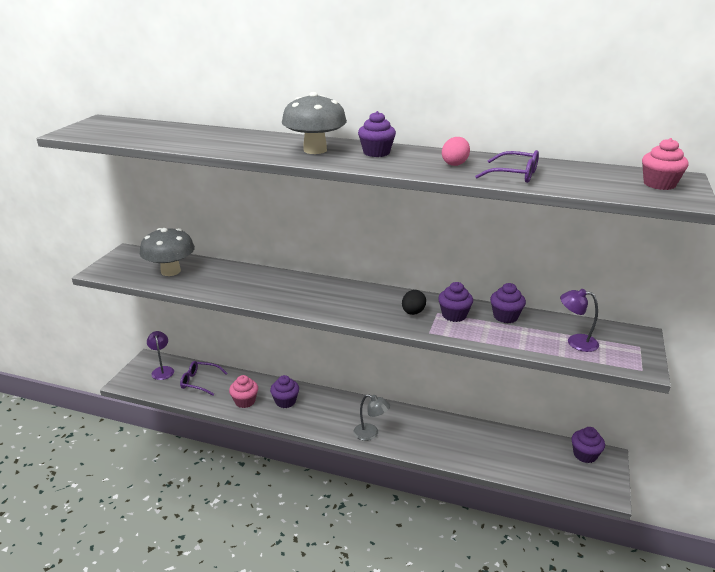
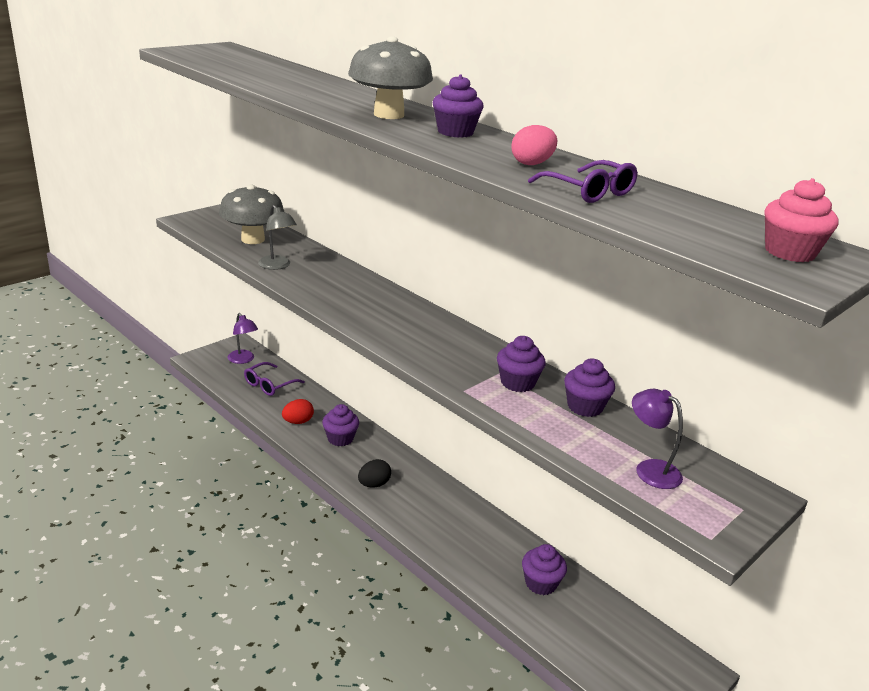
camera: 25 degrees right, 0 degrees up
purple lamp [147,331,174,380] -> purple lamp turned 135 degrees clockwise [228,313,258,364]
purple glasses [180,361,227,396] -> purple glasses turned 90 degrees counterclockwise [244,362,305,396]
pink cupcake [229,375,258,408] -> red egg [282,399,314,424]
grey lamp [354,394,390,441] -> grey lamp moved to [258,205,297,270]
black egg [402,290,426,315] -> black egg moved to [358,459,391,488]
purple cupcake [571,427,605,463] -> purple cupcake moved to [522,544,567,595]

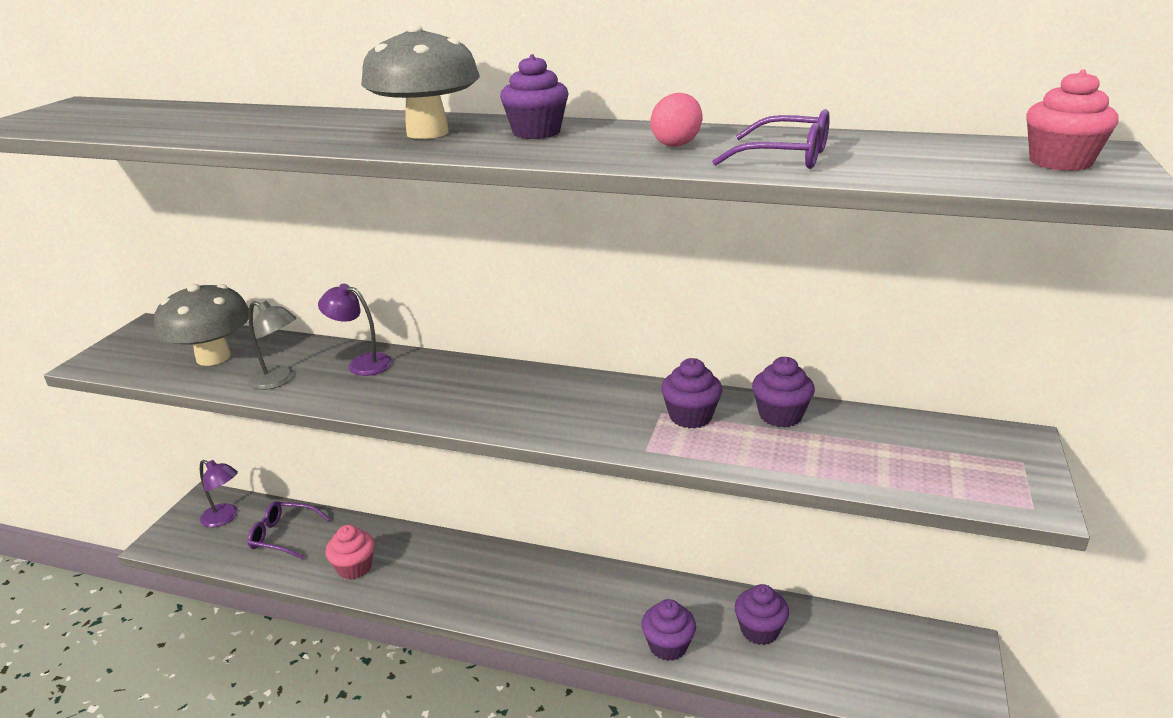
camera: 25 degrees left, 0 degrees up
purple glasses [244,362,305,396] -> purple glasses turned 90 degrees clockwise [248,501,330,559]
red egg [282,399,314,424] -> pink cupcake [326,525,375,580]
purple cupcake [322,404,359,446] -> purple cupcake moved to [641,599,696,661]
black egg [358,459,391,488] -> none
purple lamp [632,389,683,489] -> purple lamp moved to [318,284,393,376]

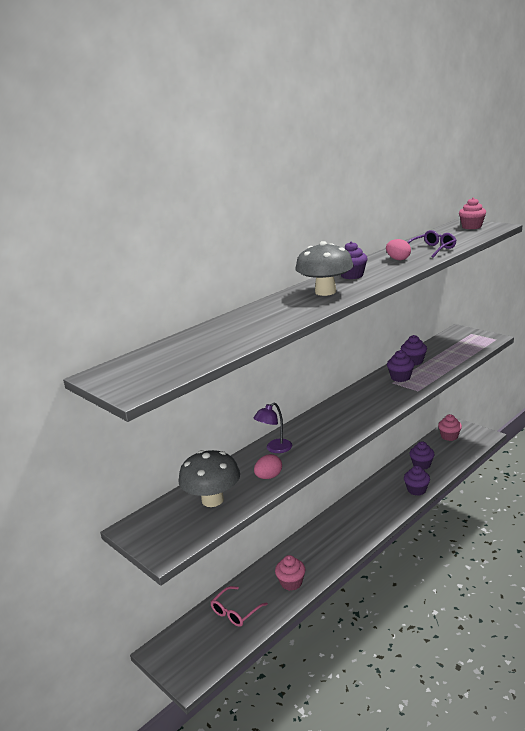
camera: 60 degrees left, 5 degrees down
purple lamp [200,460,238,527] -> none
grey lamp [248,301,296,390] -> pink egg [254,454,282,479]
purple glasses [248,501,330,559] -> pink glasses [210,586,268,627]
none -> pink cupcake [438,414,462,441]

